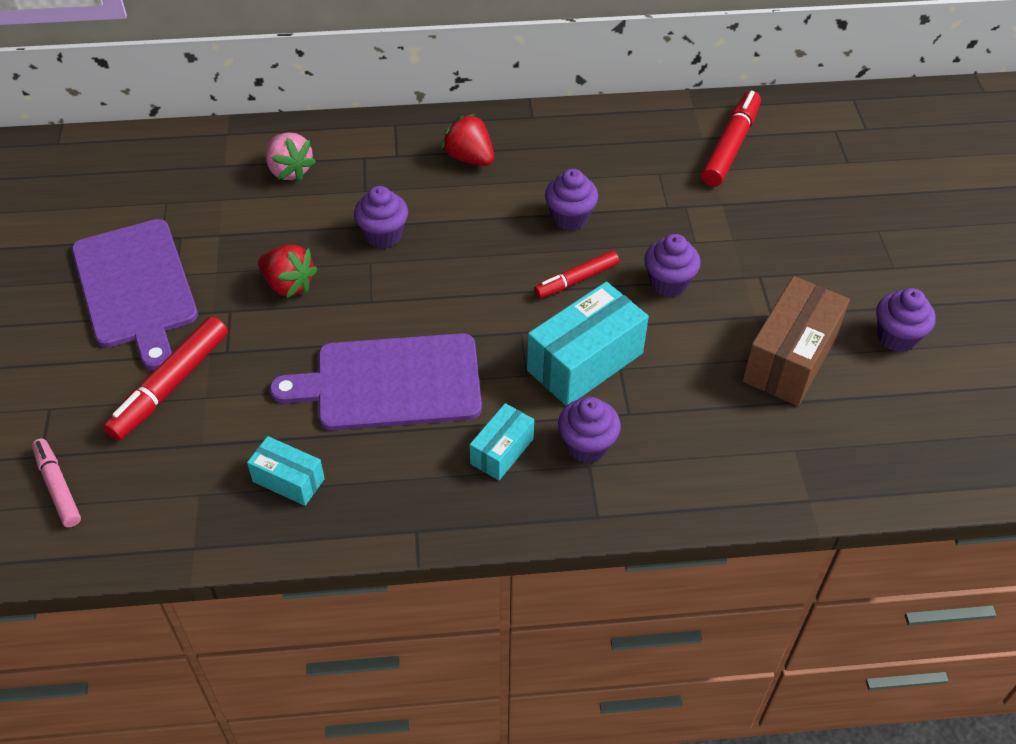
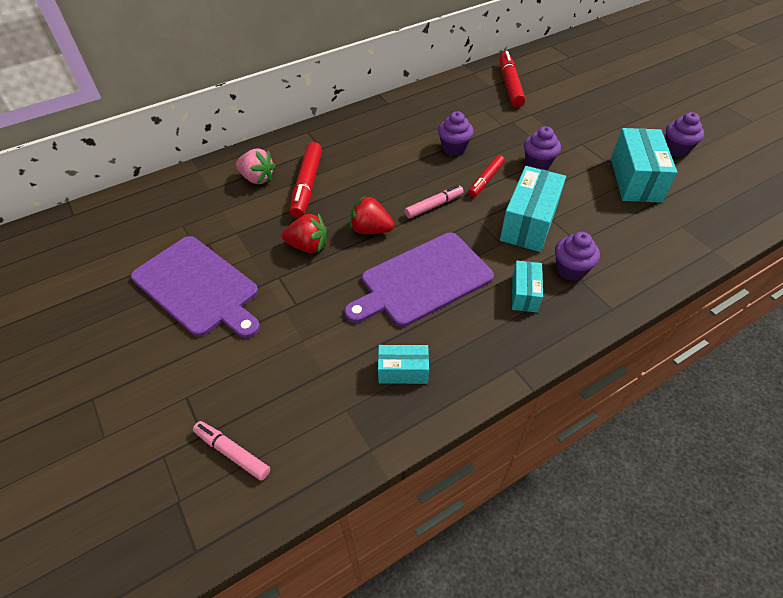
camera: 25 degrees left, 0 degrees up
red marker [103,316,228,441] -> red marker moved to [290,142,322,218]
purple cupcake [354,186,408,248] -> none
red strawberry [441,114,494,166] -> red strawberry moved to [350,195,394,234]
brown box [742,276,850,406] -> turquoise box [611,128,677,203]
none -> pink marker [405,185,464,218]

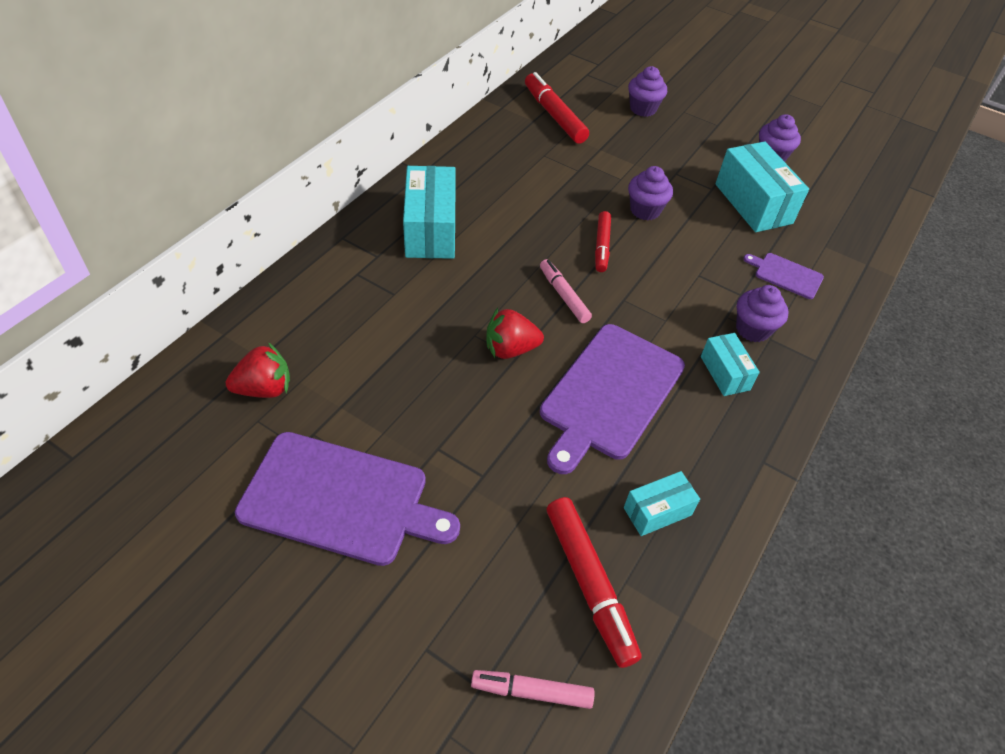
camera: 30 degrees left, 0 degrees up
pink strawberry [236,148,276,184] -> none
red strawberry [282,213,327,253] -> red strawberry moved to [226,342,290,398]
red marker [290,142,322,218] -> red marker moved to [547,497,642,668]
pink marker [405,185,464,218] -> pink marker turned 60 degrees counterclockwise [540,259,592,323]
purple cupcake [438,111,474,156] -> purple cupcake moved to [628,66,667,117]
turquoise box [500,166,566,252] -> turquoise box moved to [403,166,456,259]
none -> purple cutting board [743,253,824,299]

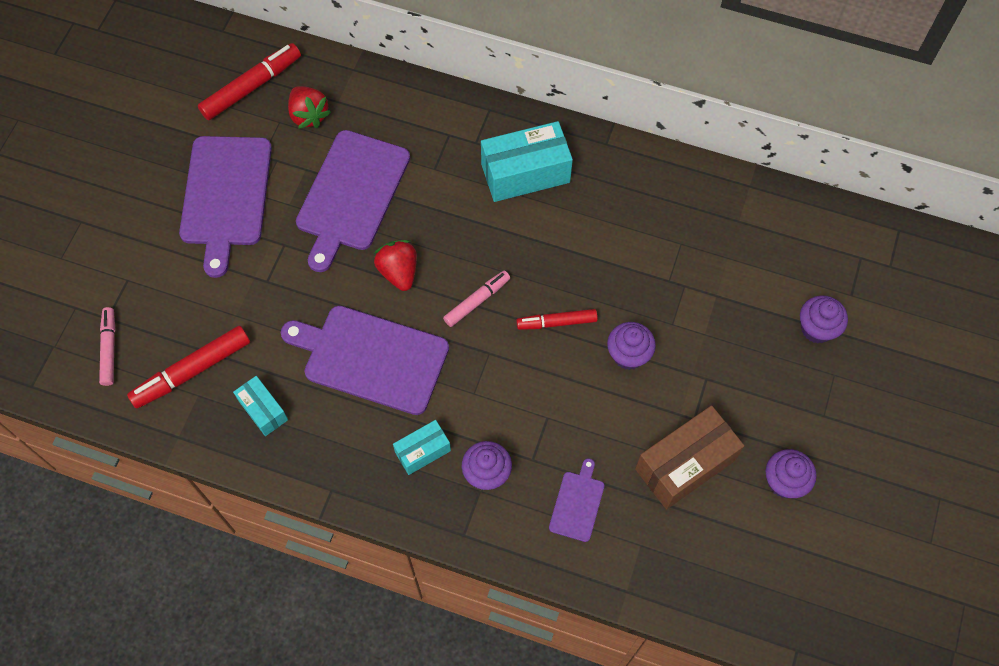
camera: 80 degrees right, 15 degrees up
red marker [525,72,589,144] -> red marker moved to [198,43,301,121]
turquoise box [715,142,809,232] -> brown box [635,405,744,509]
none -> purple cutting board [296,130,410,272]

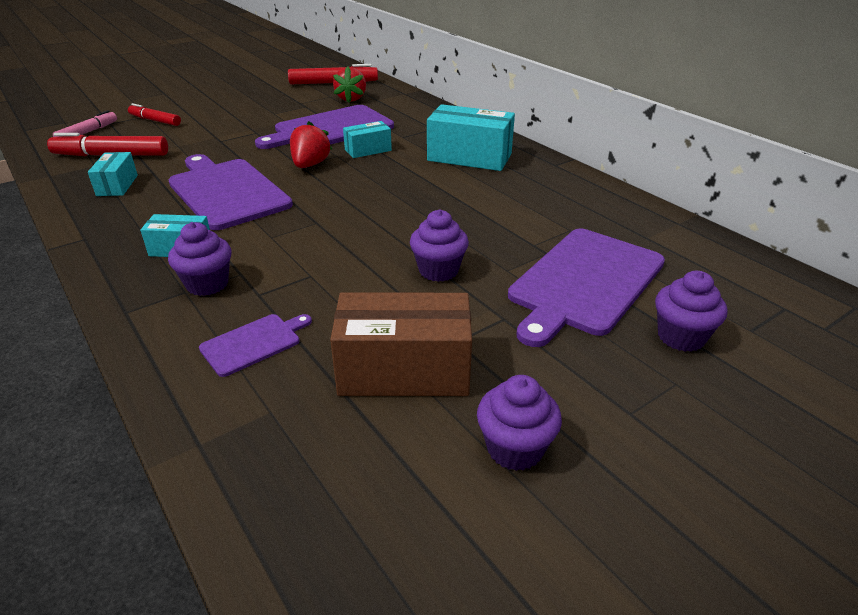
camera: 35 degrees right, 30 degrees down
purple cutting board [179,136,272,278] -> purple cutting board moved to [508,229,665,347]
pink marker [443,271,510,327] -> none
red marker [516,309,598,330] -> red marker moved to [128,103,181,126]
none -> turquoise box [343,121,392,158]

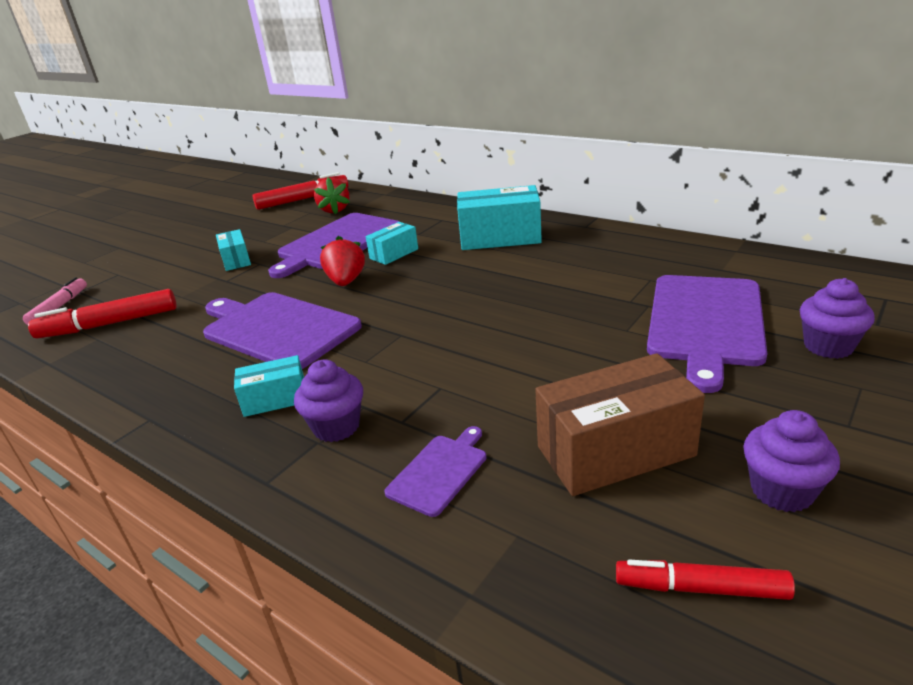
camera: 15 degrees left, 5 degrees down
turquoise box [88,152,138,196] -> turquoise box moved to [216,229,251,271]
red marker [128,103,181,126] -> red marker moved to [616,559,795,600]
purple cupcake [410,210,469,282] -> none

